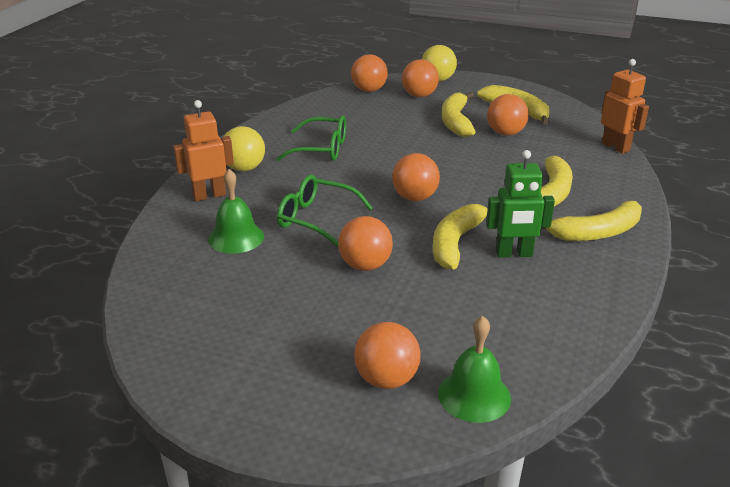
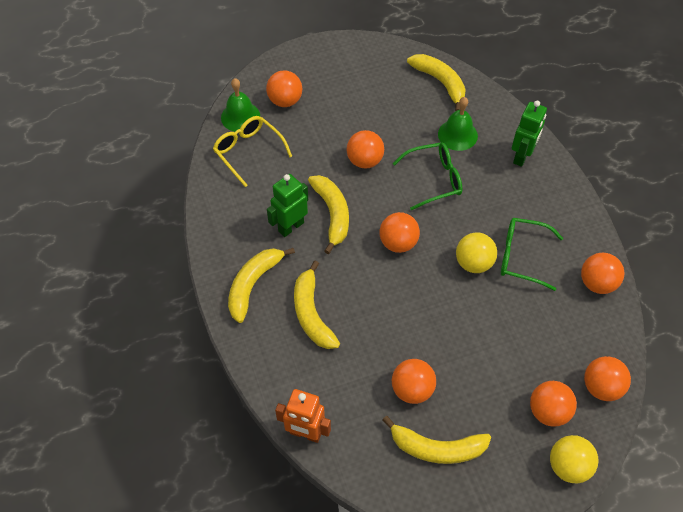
camera: 140 degrees right, 25 degrees up
orange robot [173,100,234,201] -> green robot [512,100,547,167]
yellow ball [224,126,265,171] -> yellow ball moved to [456,232,497,273]
green glasses [276,115,346,161] -> green glasses turned 45 degrees clockwise [501,218,563,291]
yellow banana [442,92,476,137] -> yellow banana moved to [407,54,466,111]
none -> yellow glasses [213,116,292,187]
none -> orange ball [581,253,625,294]

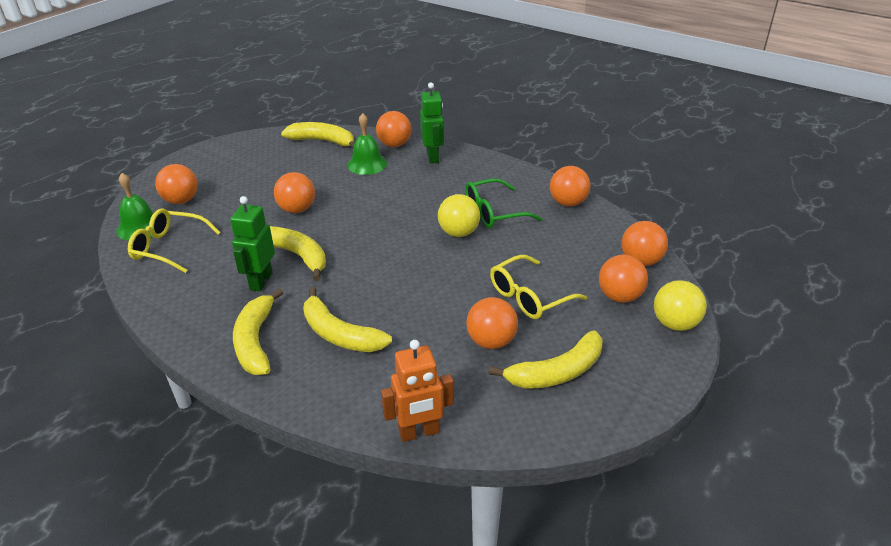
camera: 35 degrees left, 20 degrees down
orange ball [379,212,420,253] -> orange ball moved to [376,111,411,147]
green glasses [392,142,462,210] -> none
none -> yellow glasses [490,255,587,319]

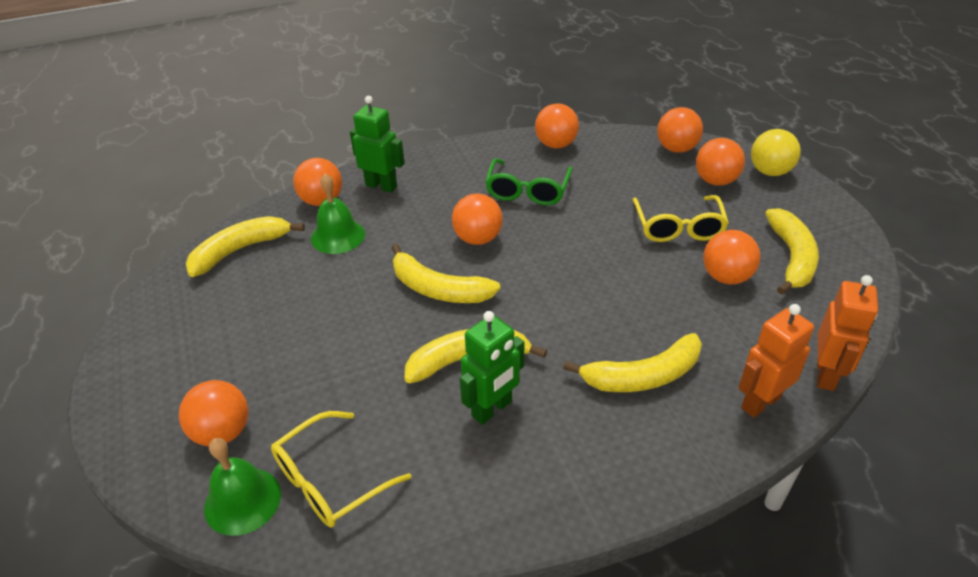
camera: 55 degrees left, 5 degrees up
green robot [230,196,275,291] -> green robot turned 90 degrees counterclockwise [460,311,524,425]
yellow banana [233,288,283,375] -> yellow banana moved to [391,244,501,303]
orange ball [274,172,315,213] -> orange ball moved to [452,194,503,245]
yellow ball [438,194,480,237] -> none
none -> orange robot [738,304,814,418]

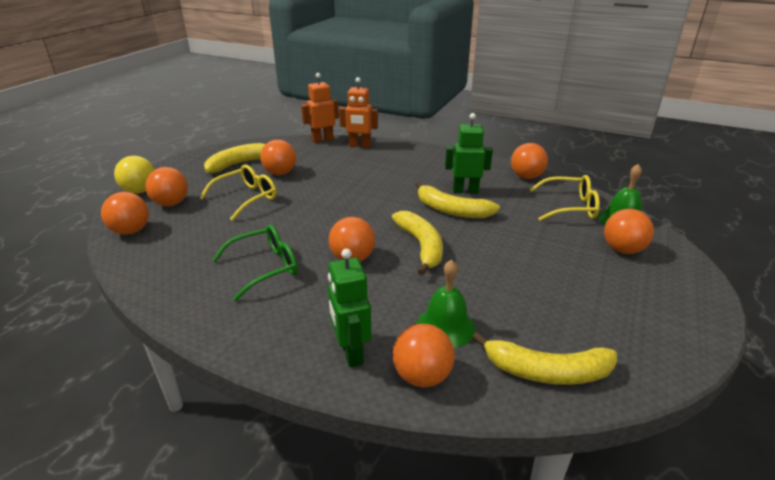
camera: 135 degrees left, 10 degrees down
orange ball [535,103,579,148] -> orange ball moved to [511,143,548,179]
yellow banana [563,333,702,392] -> none

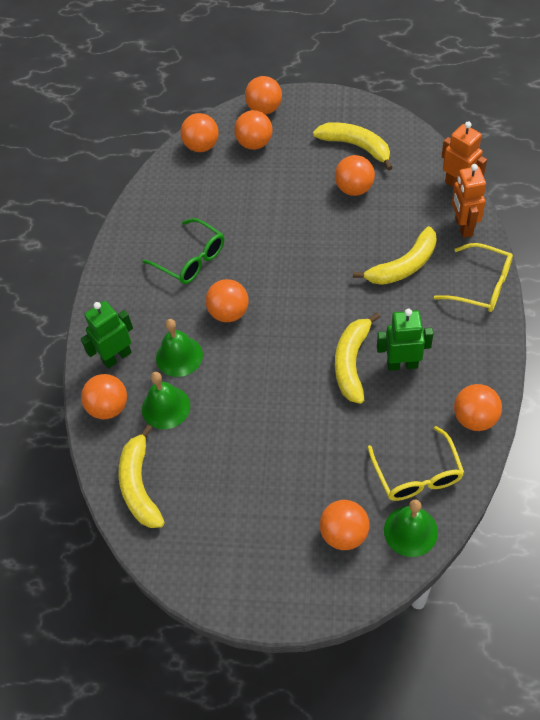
camera: 75 degrees right, 25 degrees up
yellow ball [114,156,155,194] -> orange ball [245,76,282,115]
yellow glasses [200,164,277,221] -> yellow glasses moved to [434,243,513,312]
yellow banana [392,211,443,276] -> yellow banana moved to [353,226,437,285]
green robot [445,113,493,194] -> green robot turned 75 degrees counterclockwise [377,309,433,371]
none -> green bell [156,319,203,377]

